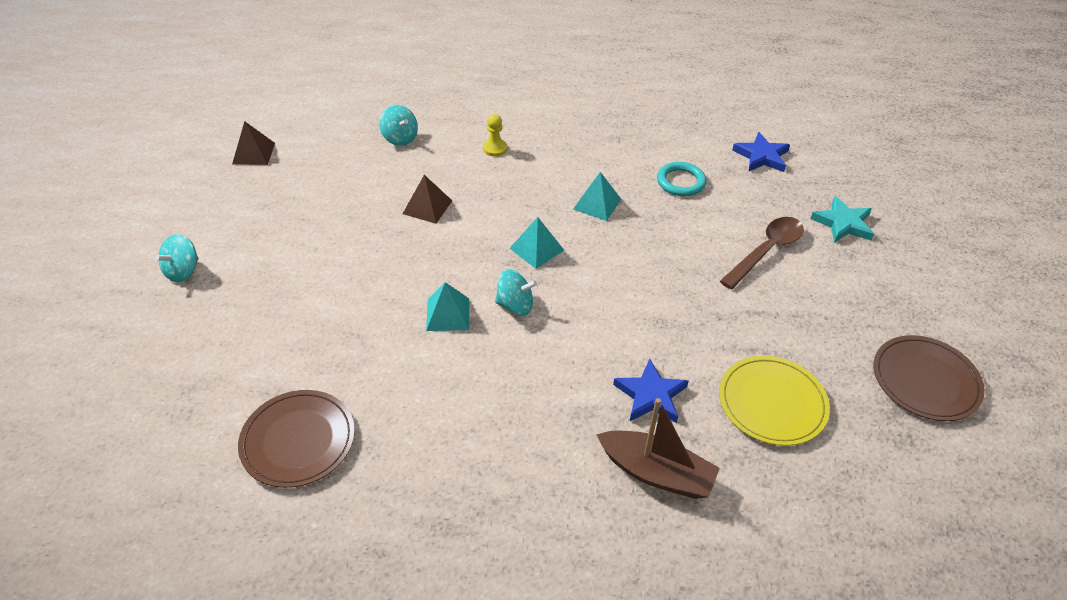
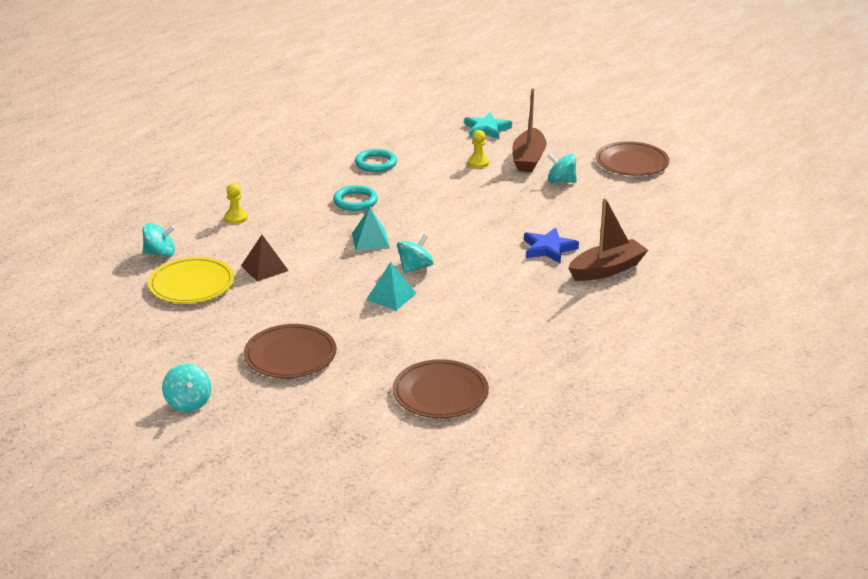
camera: 55 degrees left, 15 degrees down
brown pyramid [232,121,275,165] -> none
turquoise pyramid [573,172,621,221] -> turquoise ring [333,185,378,211]
yellow plate [719,356,830,446] -> yellow plate moved to [148,257,234,303]
brown spoon [720,217,804,289] -> yellow pawn [468,130,489,168]
blue star [732,132,790,172] -> none
none -> brown plate [244,324,337,378]
none -> brown boat [513,88,546,172]
none -> turquoise spinning top [547,153,577,183]

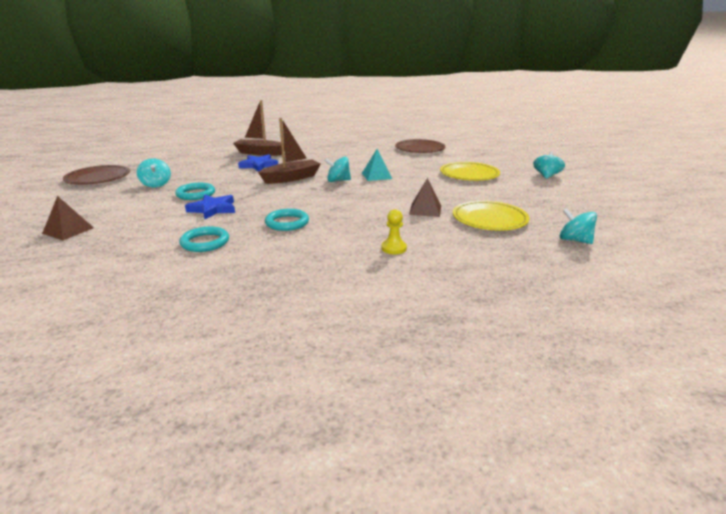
camera: 135 degrees left, 5 degrees down
turquoise spinning top [143,223,175,257] -> turquoise spinning top moved to [560,208,597,244]
brown plate [244,324,337,378] -> yellow plate [440,162,500,181]
turquoise pyramid [352,207,390,251] -> none
turquoise star [464,112,512,140] -> brown pyramid [42,196,94,240]
yellow pawn [468,130,489,168] -> none
brown boat [513,88,546,172] -> brown boat moved to [258,118,321,184]
none -> turquoise ring [175,183,215,200]
none -> blue star [185,195,235,219]

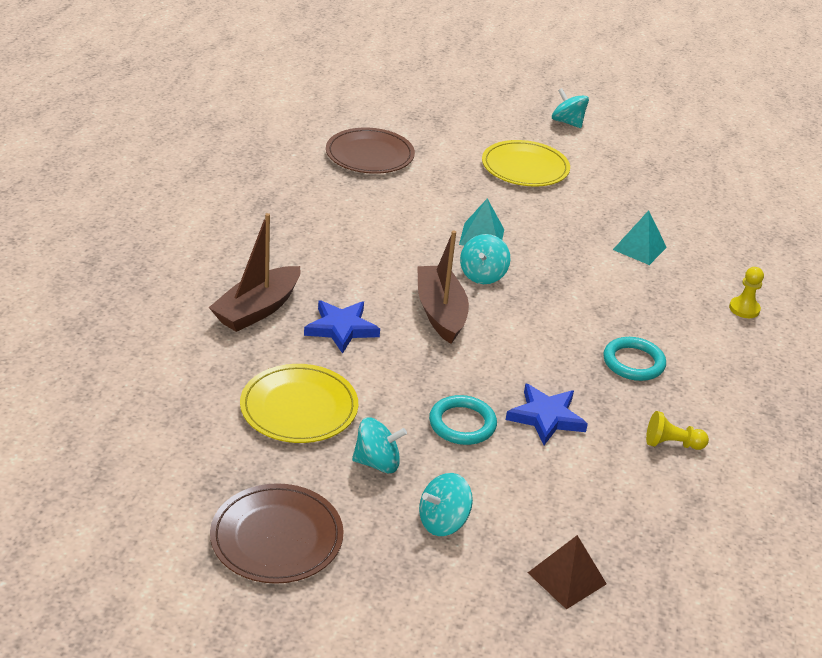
camera: 70 degrees left, 10 degrees up
turquoise ring [179,226,229,252] -> yellow pawn [646,411,709,450]
brown pyramid [409,178,441,217] -> turquoise pyramid [613,210,667,265]
yellow plate [453,201,529,230] -> yellow plate moved to [240,364,358,443]
turquoise spinning top [560,208,597,244] -> turquoise spinning top moved to [419,473,473,536]

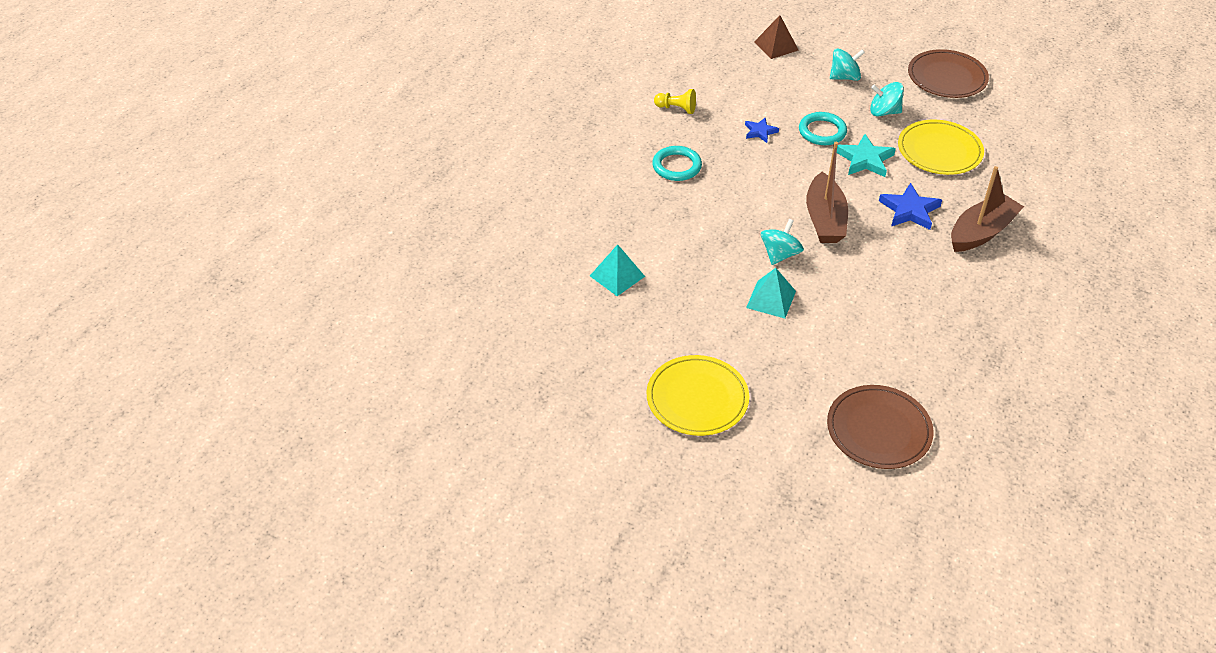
camera: 165 degrees left, 10 degrees up
blue star [506,383,588,445] -> blue star [745,118,779,143], size x0.61
turquoise spinning top [552,88,589,128] -> none
yellow pawn [729,267,764,318] -> none
none -> turquoise star [837,134,896,177]

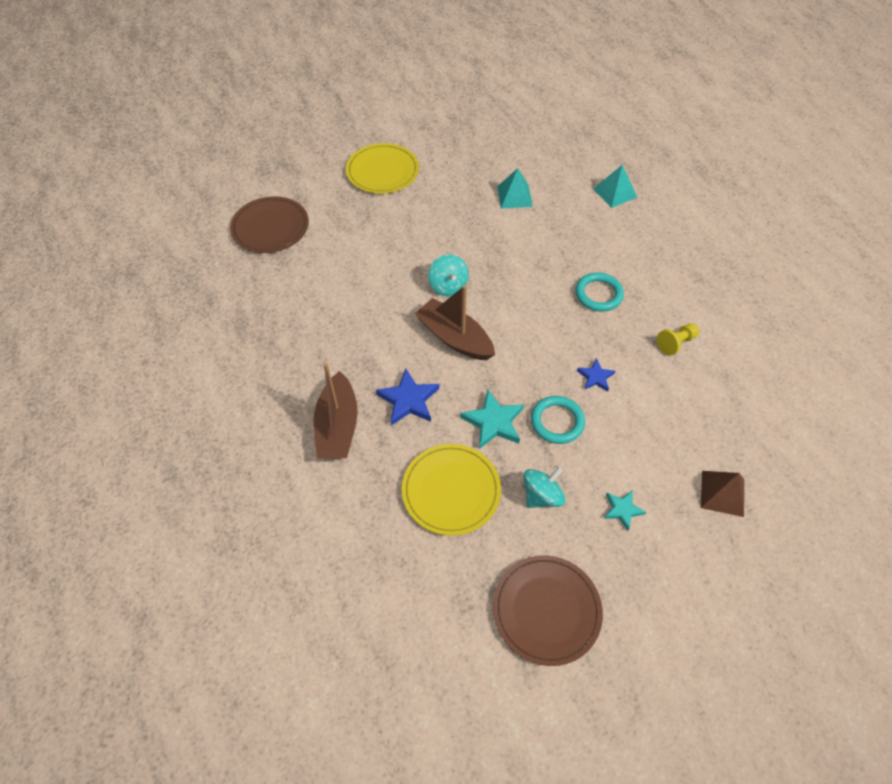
camera: 130 degrees right, 10 degrees up
turquoise pyramid [746,268,796,318] -> turquoise pyramid moved to [593,164,637,208]
turquoise spinning top [830,48,865,81] -> turquoise star [604,491,646,530]

